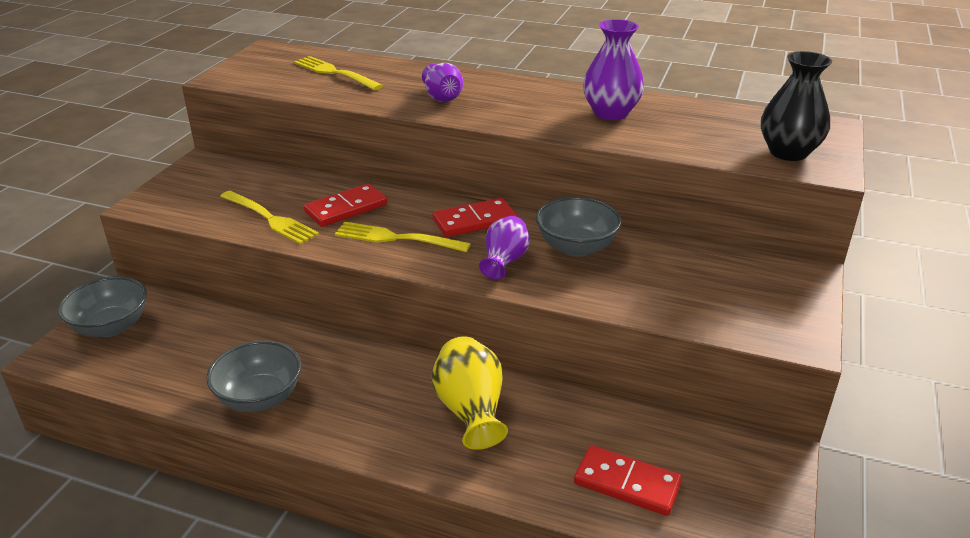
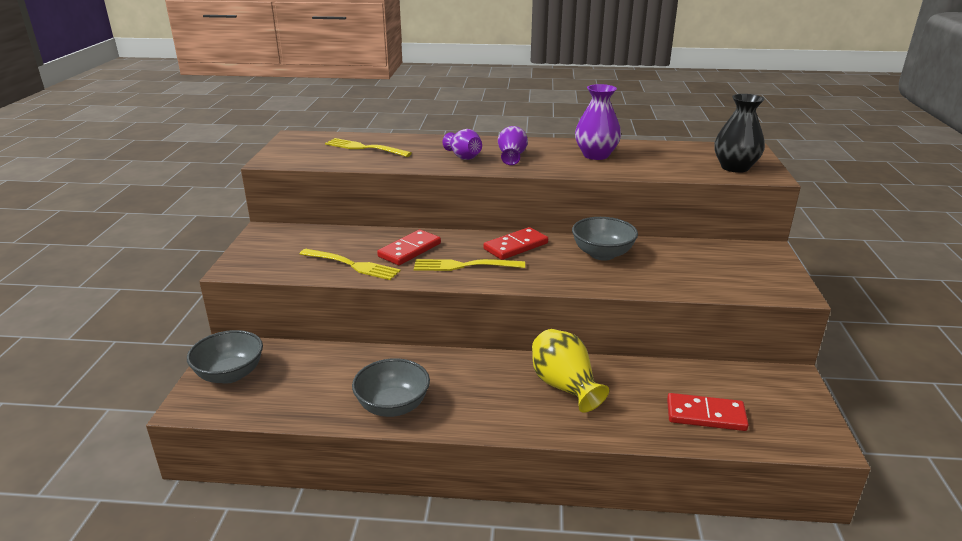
camera: 15 degrees left, 5 degrees down
purple vase [479,216,530,280] -> purple vase moved to [498,126,528,165]

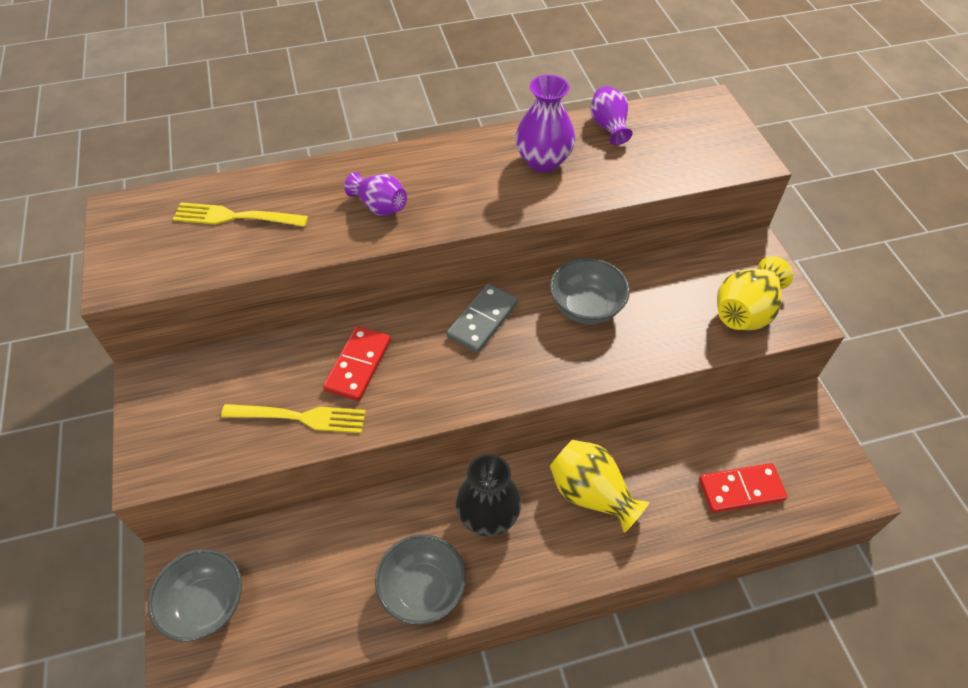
camera: 20 degrees left, 25 degrees up
yellow fork [414,259,525,271] -> none
red domino [484,227,548,260] -> grey domino [447,284,518,353]
purple vase [498,126,528,165] -> purple vase moved to [590,86,633,145]
black vase [714,94,765,173] -> black vase moved to [456,454,522,536]
none -> yellow vase [717,256,793,330]

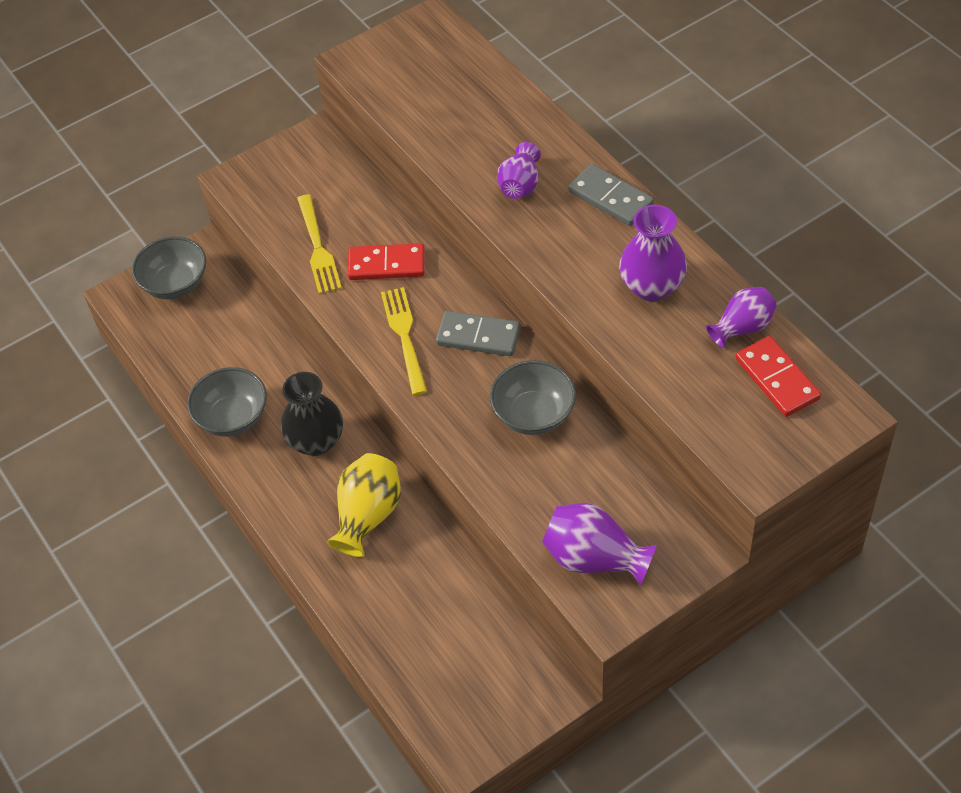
camera: 75 degrees right, 0 degrees up
yellow fork [173,203,308,227] -> yellow fork moved to [381,287,427,395]
red domino [699,463,788,513] -> red domino moved to [735,336,821,417]
yellow vase [717,256,793,330] -> purple vase [542,503,657,585]
none -> grey domino [568,164,654,226]

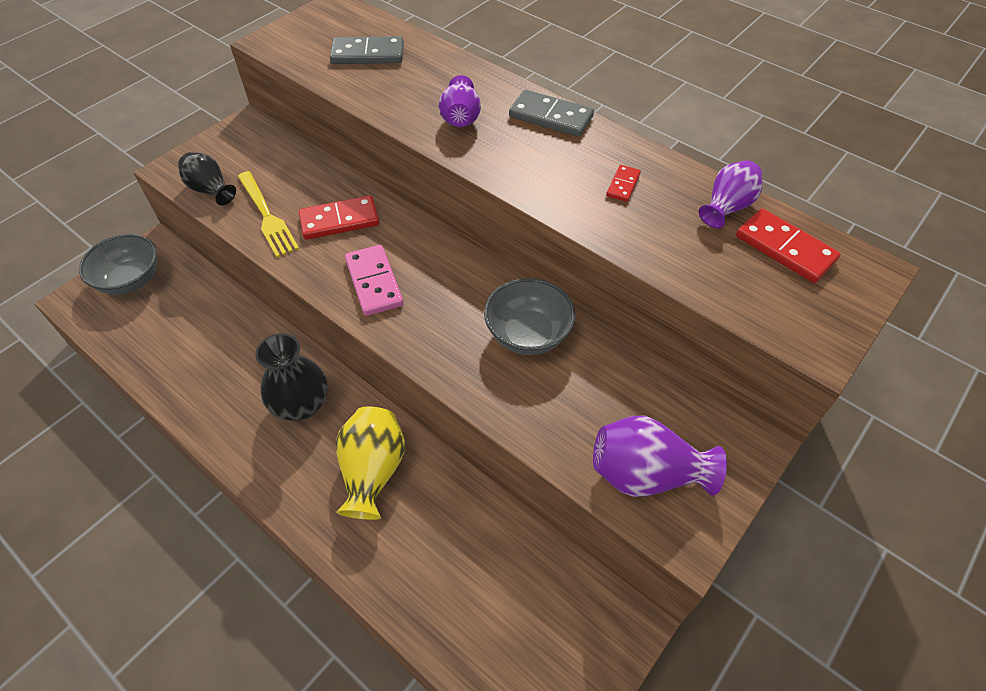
camera: 20 degrees left, 0 degrees up
grey bowl [187,367,267,437] -> none
yellow fork [381,287,427,395] -> pink domino [345,245,404,316]
grey domino [436,311,521,356] -> grey domino moved to [330,36,404,64]
purple vase [619,205,687,301] -> red domino [606,165,641,202]
none -> black vase [178,152,236,205]

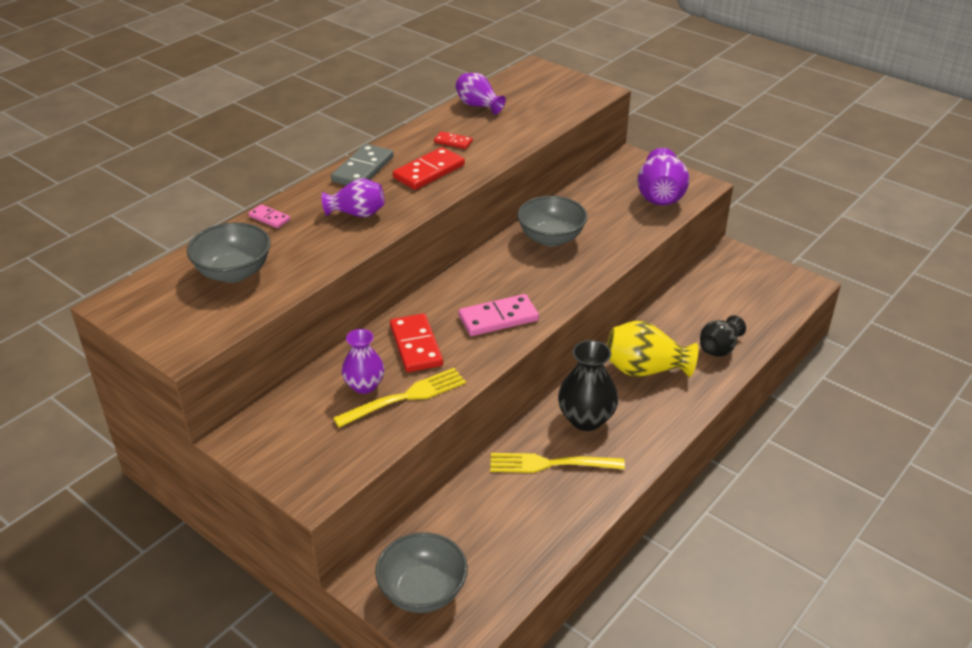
camera: 90 degrees left, 15 degrees down
black vase [178,152,236,205] -> black vase moved to [700,316,746,357]
grey domino [330,36,404,64] -> grey bowl [187,222,271,283]
red domino [736,208,841,283] -> red domino moved to [393,147,465,190]
none -> pink domino [248,204,290,228]
none -> purple vase [342,329,384,394]
none -> yellow fork [490,453,625,473]

